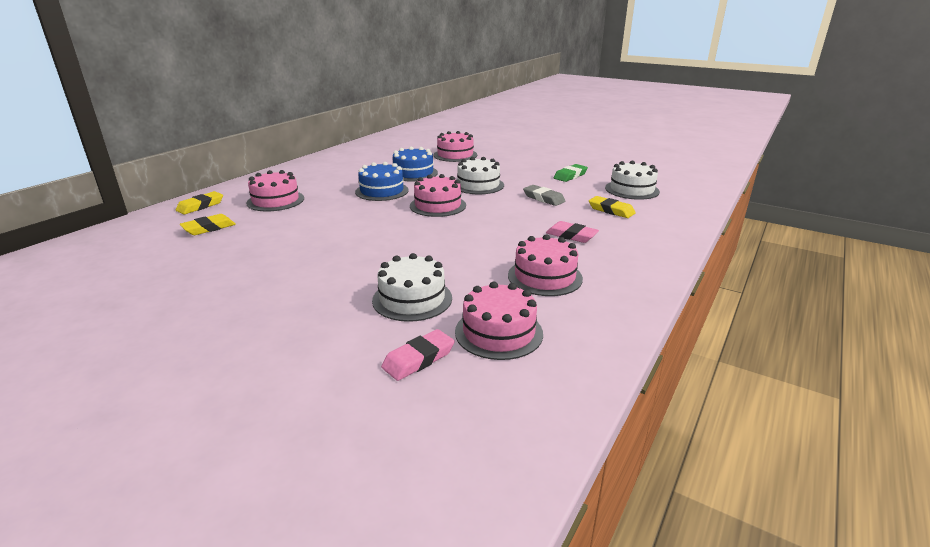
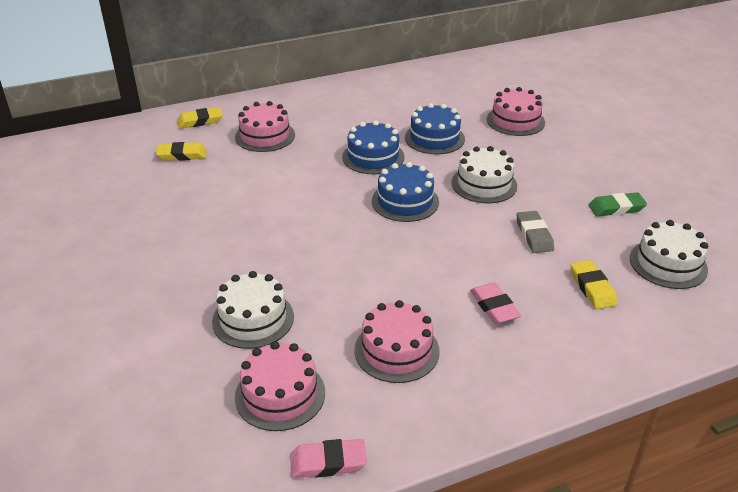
camera: 35 degrees right, 10 degrees up
pink eraser [381,329,455,381] -> pink eraser moved to [290,439,367,478]
pink cake [410,174,466,217] -> blue cake [372,162,439,222]

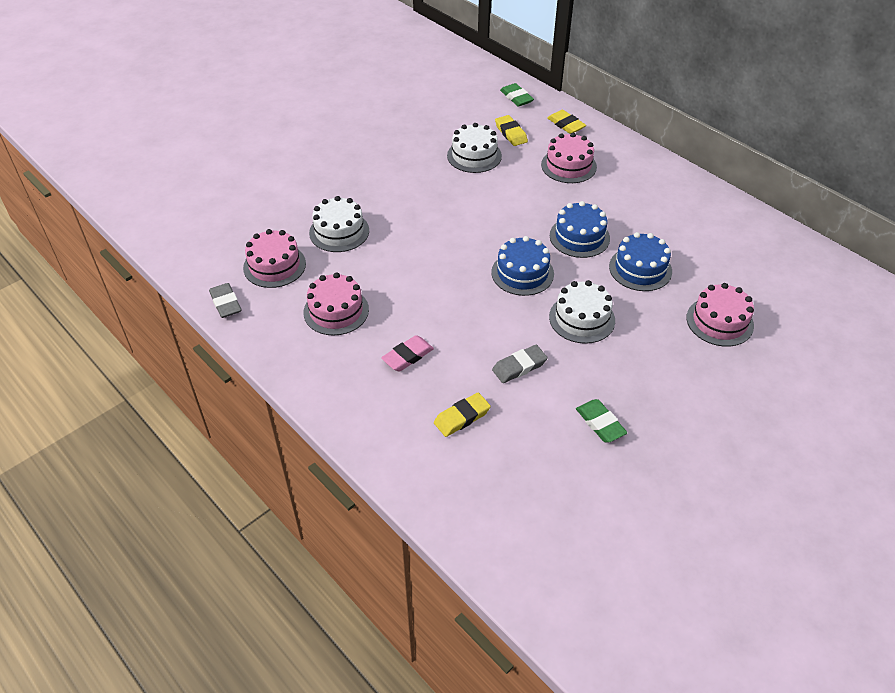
camera: 70 degrees right, 10 degrees up
pink eraser [290,439,367,478] -> grey eraser [209,283,242,318]
white cake [630,220,708,289] -> white cake moved to [447,123,502,173]
none -> green eraser [500,83,534,107]

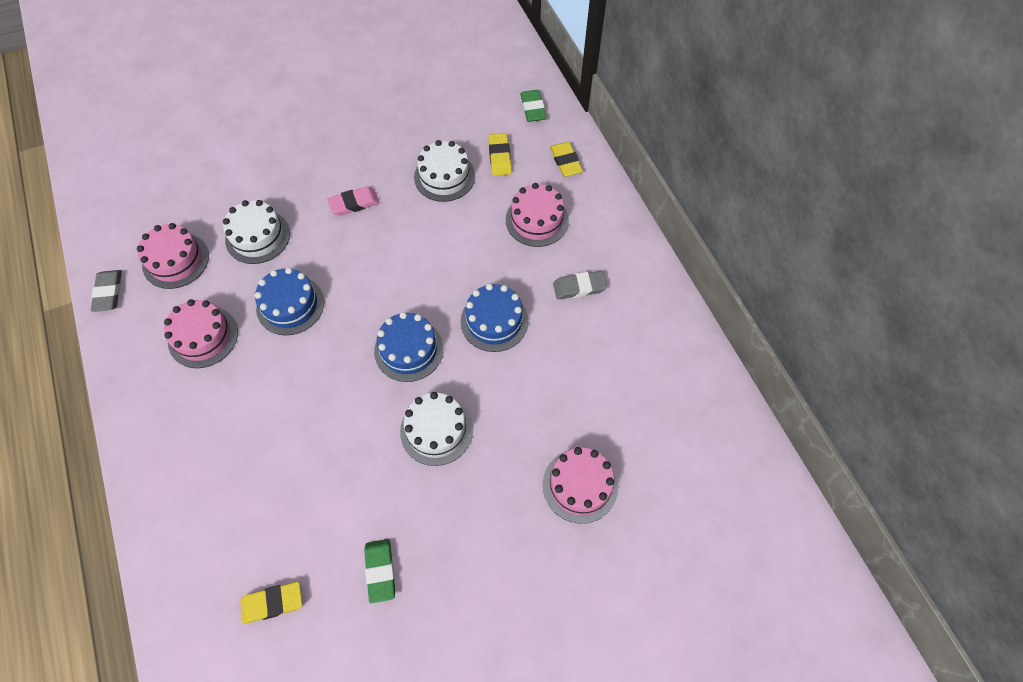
camera: 20 degrees right, 15 degrees up
pink eraser [381,335,434,372] -> pink eraser moved to [327,186,380,216]
yellow eraser [434,393,491,437] -> yellow eraser moved to [240,582,302,624]
grey eraser [492,345,548,383] -> grey eraser moved to [553,271,607,299]
blue cake [609,232,672,291] -> blue cake moved to [255,267,324,335]

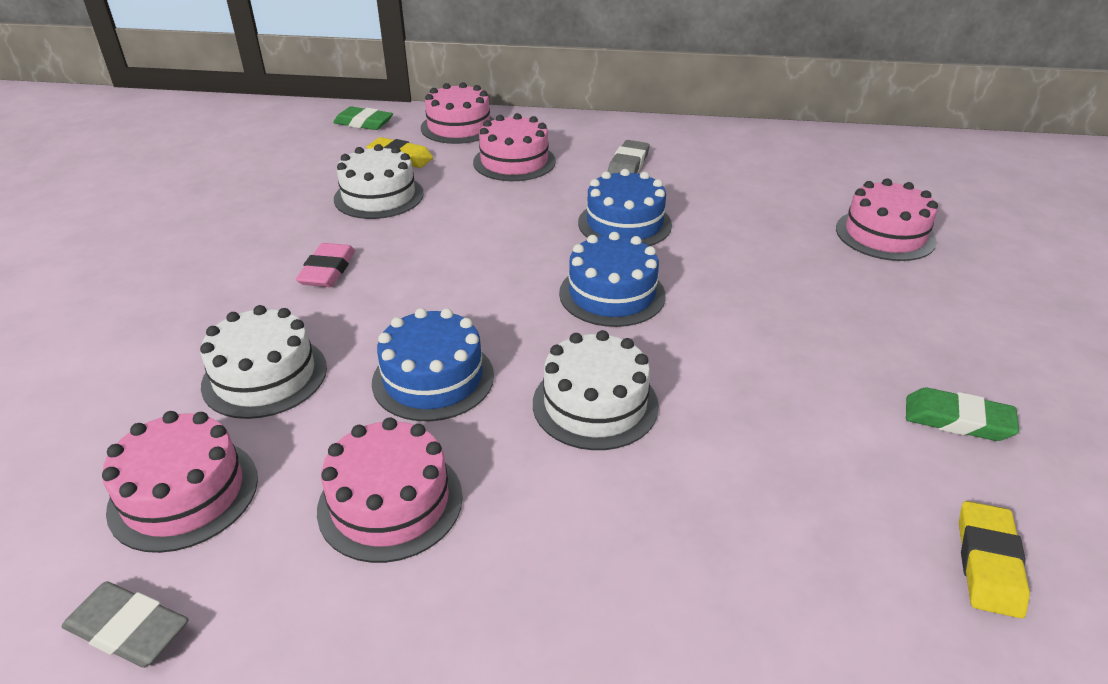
camera: 60 degrees left, 25 degrees down
white cake [400,392,473,466] -> white cake moved to [533,330,659,450]
yellow eraser [550,142,583,177] -> pink cake [421,82,495,144]

